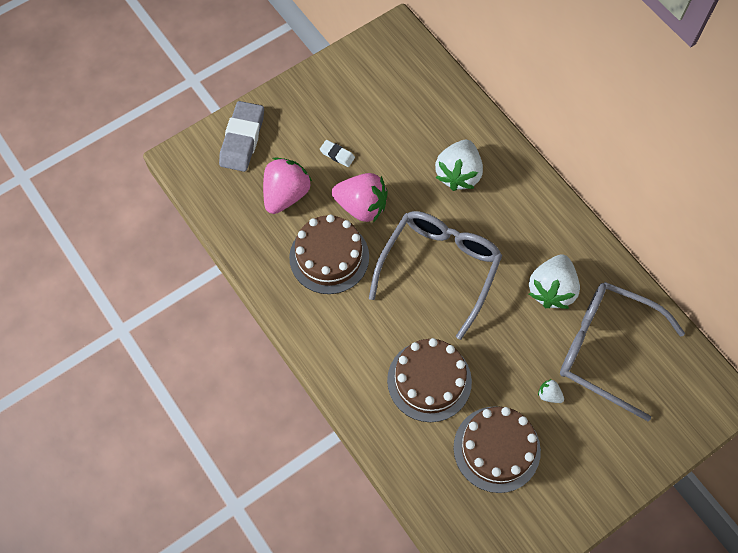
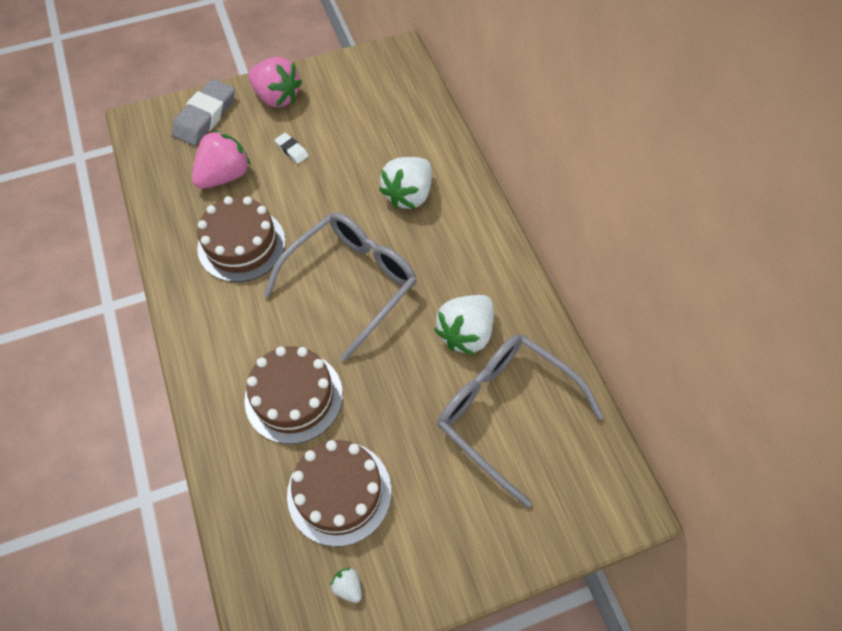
camera: 15 degrees right, 5 degrees down
pink strawberry [332,173,388,222] -> pink strawberry moved to [248,57,302,108]
white strawberry [538,379,564,403] -> white strawberry moved to [330,568,362,603]

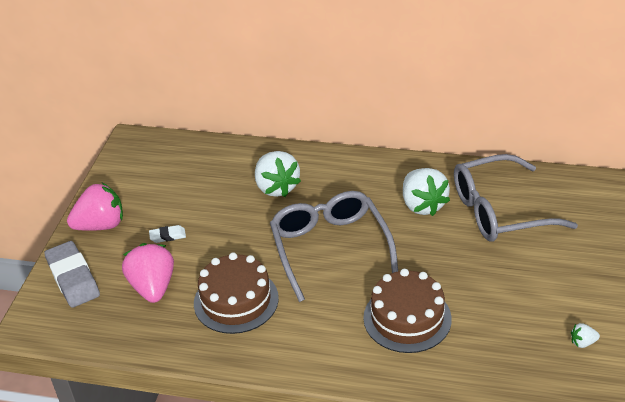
camera: 55 degrees left, 20 degrees down
brown cake [287,440,391,547] -> none

